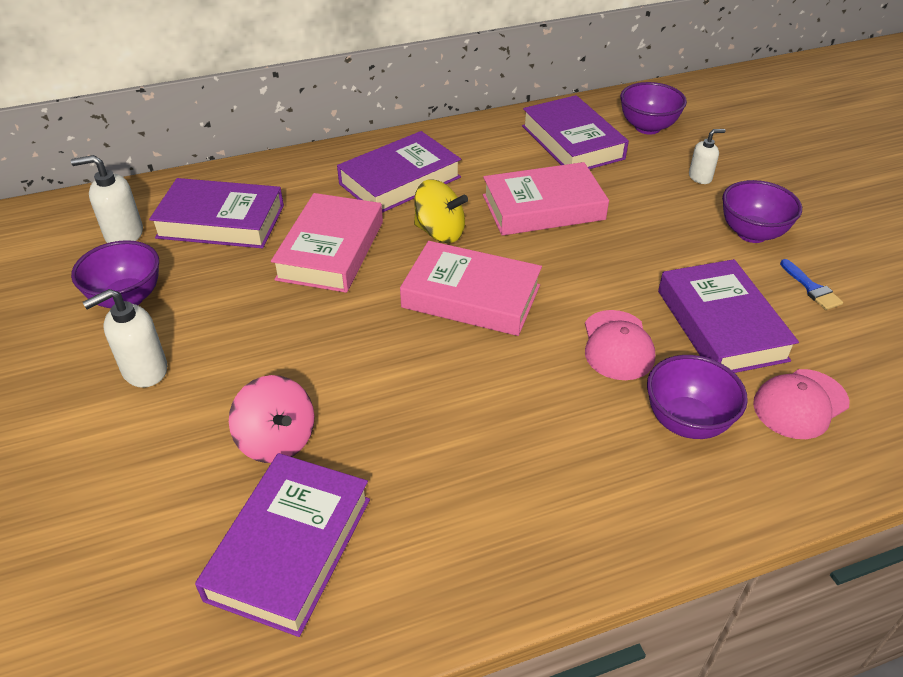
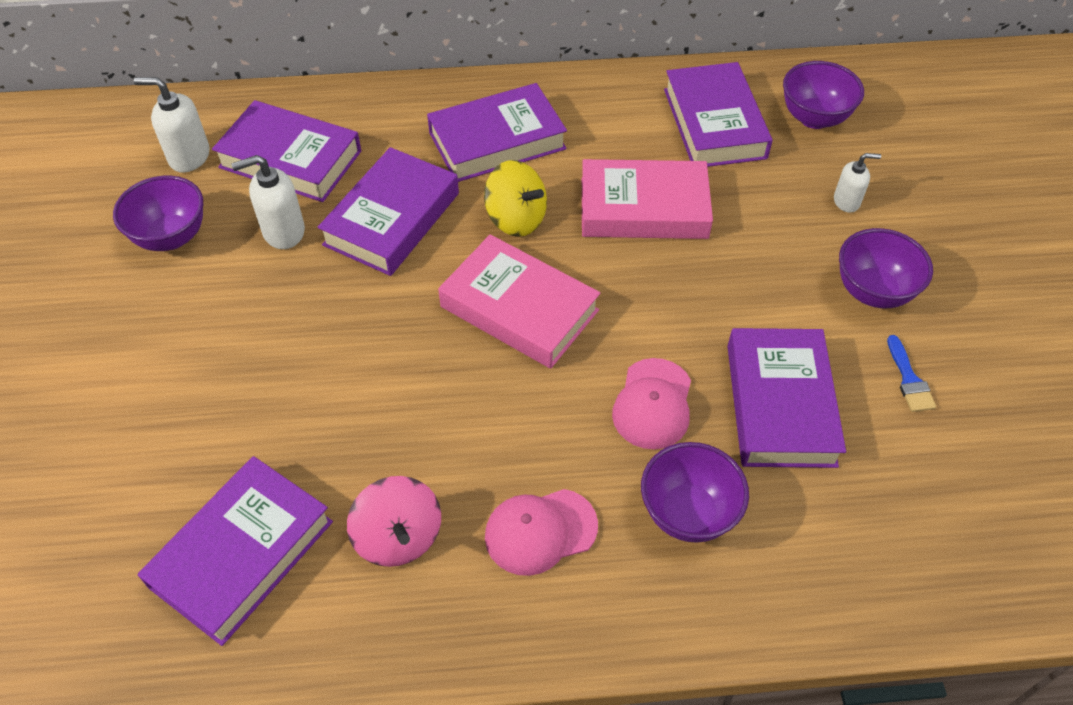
camera: 15 degrees right, 10 degrees up
white soap dispenser [83,289,167,388] -> white soap dispenser moved to [231,155,305,249]
pink spinning top [229,375,315,463] -> pink spinning top moved to [347,476,441,567]
pink book [271,193,383,293] -> purple book [318,147,459,276]
pink cap [753,369,849,439] -> pink cap moved to [485,489,598,576]

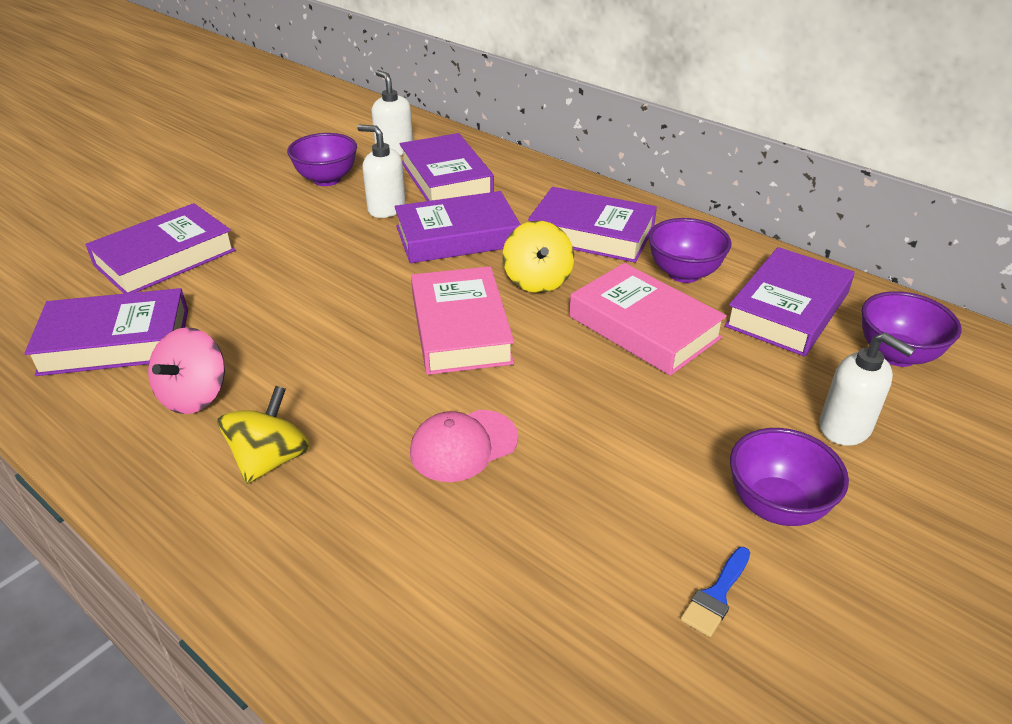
camera: 45 degrees right, 15 degrees down
pink cap [485,489,598,576] -> yellow spinning top [217,386,311,484]
purple bowl [641,442,749,543] -> purple bowl moved to [648,218,732,283]
purple book [727,328,846,468] -> purple book moved to [85,203,235,294]
white soap dispenser [834,153,881,213] -> white soap dispenser [819,332,915,446], size x1.56

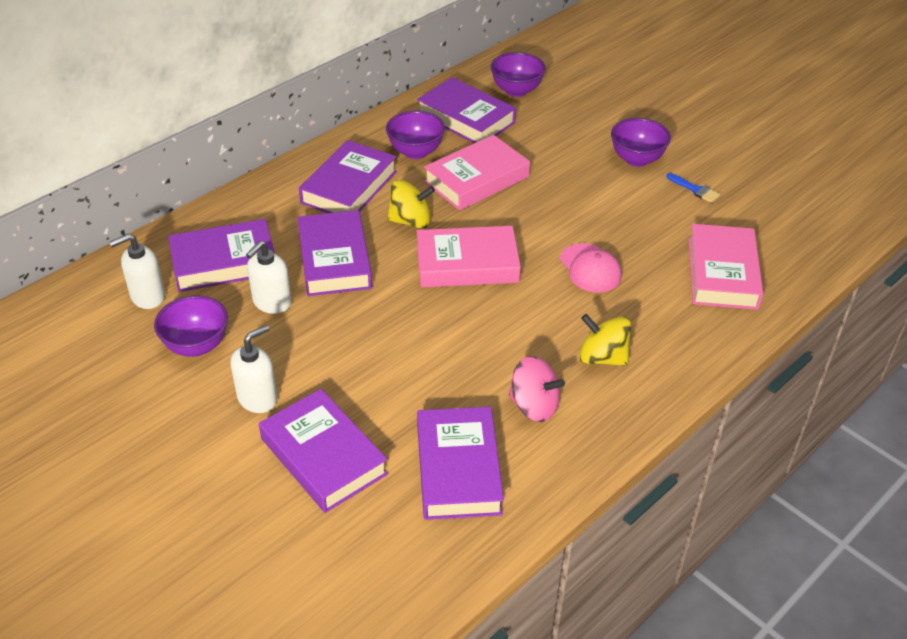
camera: 85 degrees left, 5 degrees up
white soap dispenser [819,332,915,446] -> white soap dispenser moved to [231,325,277,413]
none -> pink book [688,224,763,310]

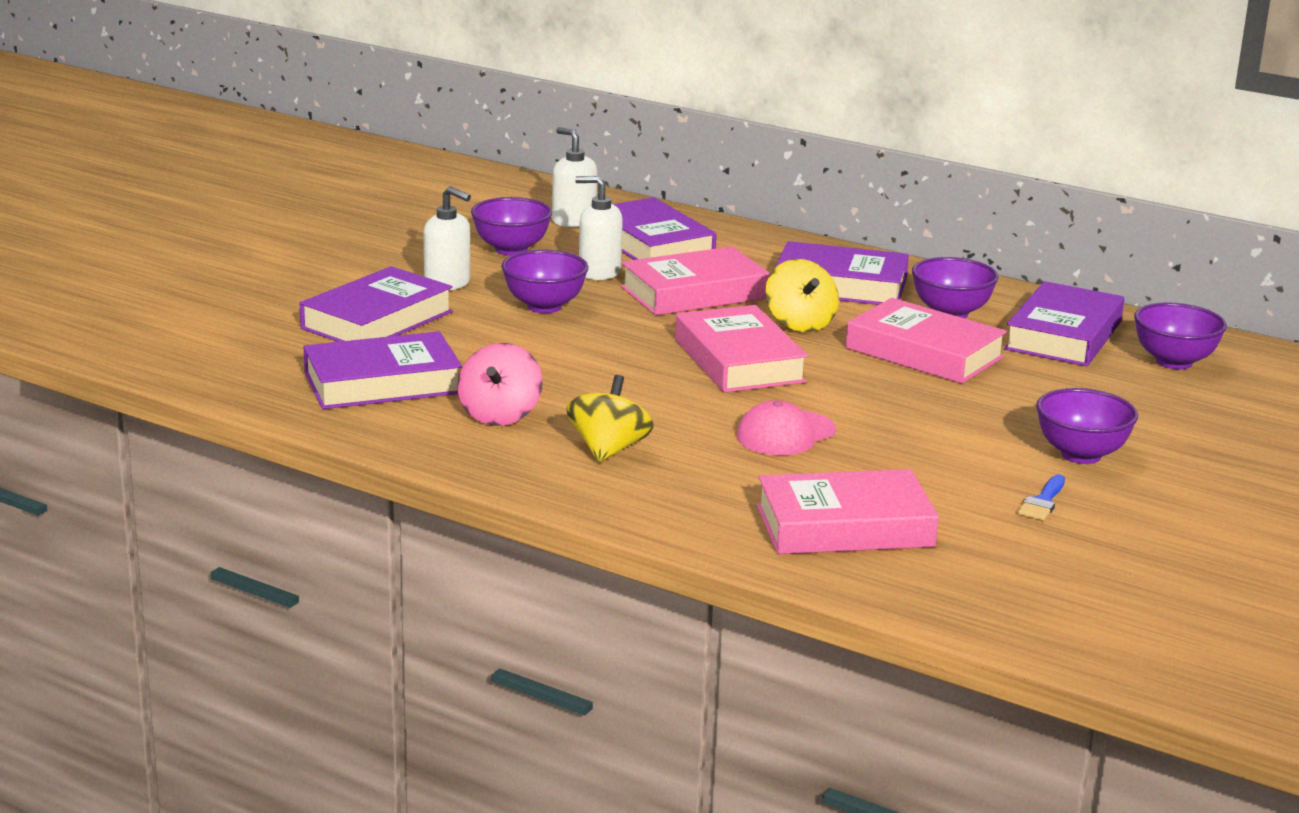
camera: 75 degrees right, 20 degrees down
purple book [297,210,372,296] -> pink book [621,246,770,315]
none -> purple bowl [501,250,589,313]

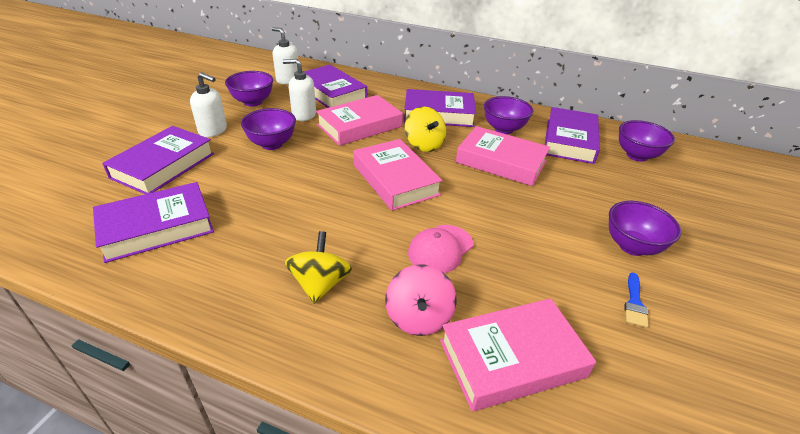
camera: 10 degrees left, 15 degrees up
pink spinning top [458,343,543,426] -> pink spinning top moved to [385,264,457,336]

